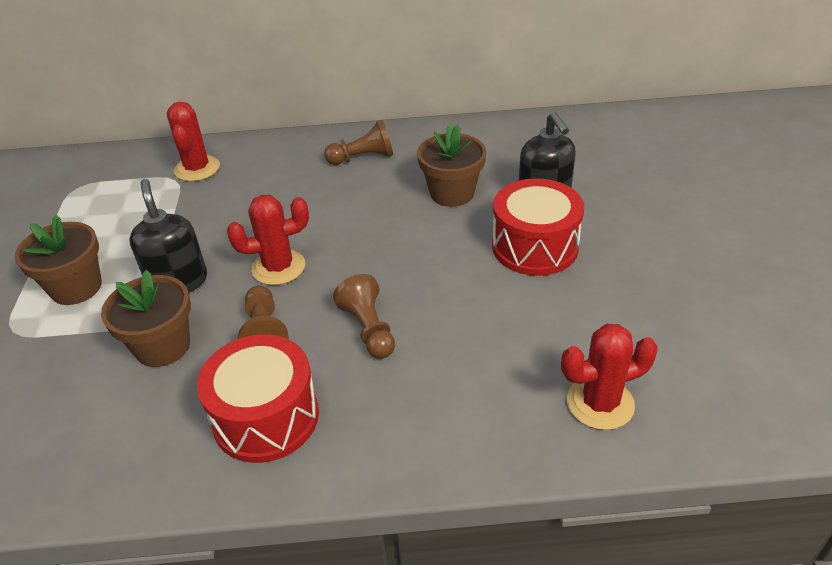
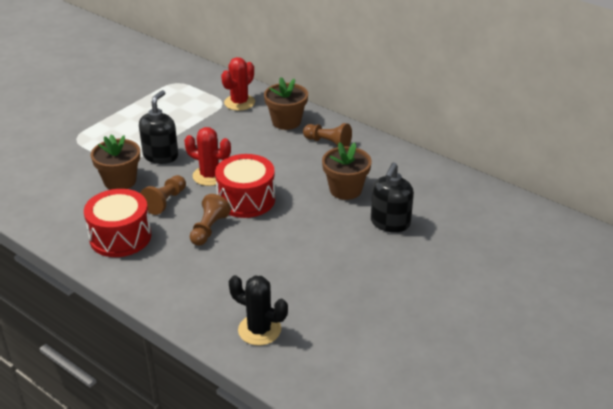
camera: 40 degrees right, 5 degrees down
brown flower pot [15,215,102,305] -> brown flower pot moved to [264,77,308,130]
red drum [492,178,584,276] -> red drum moved to [215,154,275,218]
red cactus [561,324,658,430] -> black cactus [229,275,288,345]

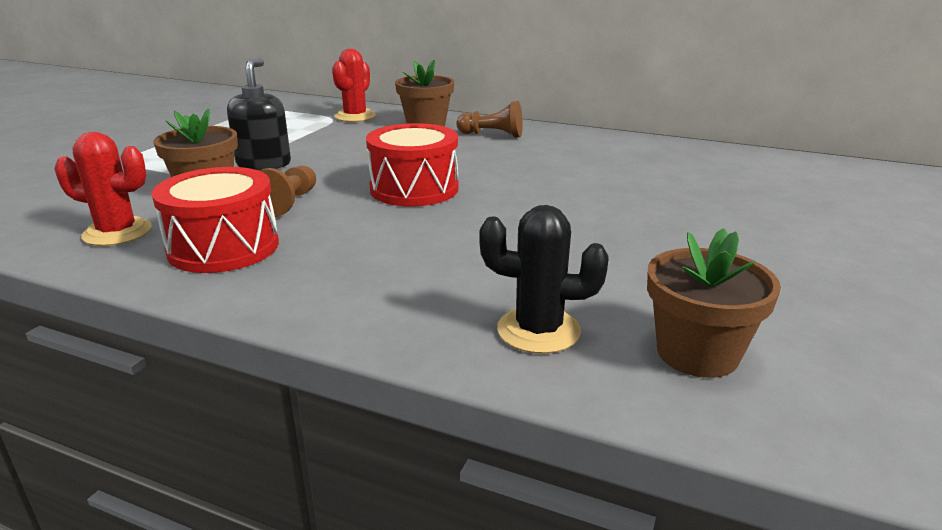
camera: 15 degrees left, 10 degrees down
red cactus [184,127,231,186] -> red cactus moved to [54,132,152,246]
brown pawn [190,194,231,246] -> none
brown flower pot [322,142,372,200] -> brown flower pot moved to [647,228,781,378]
black soap dispenser [371,163,414,232] -> none

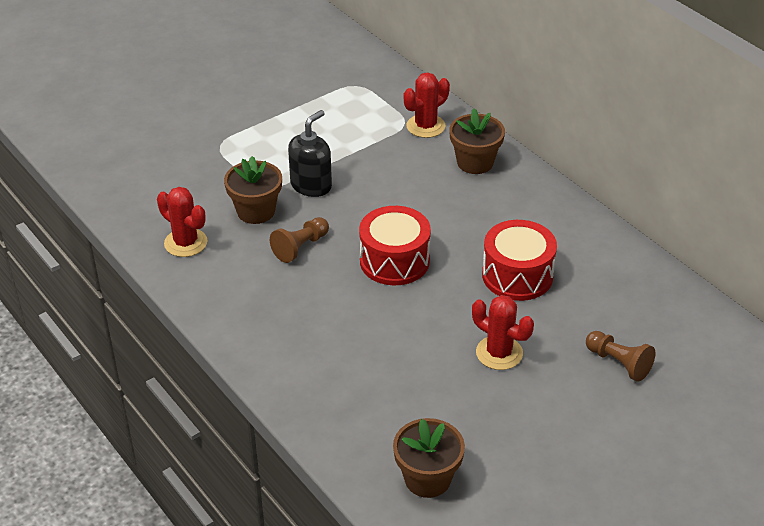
camera: 30 degrees right, 15 degrees up
red drum [151,167,279,273] -> red drum moved to [482,220,557,301]
brown pawn [456,101,523,138] -> brown pawn moved to [586,331,655,382]
black cactus [479,205,609,354] -> none
none -> red cactus [472,295,534,370]

